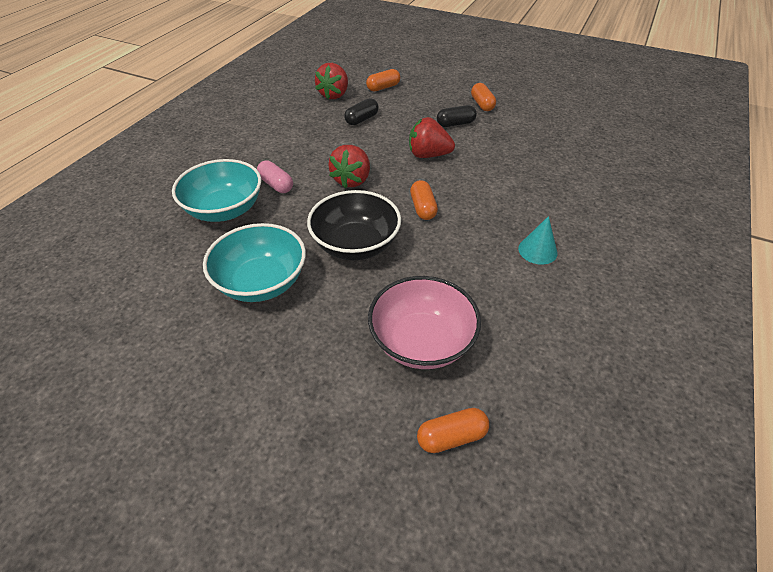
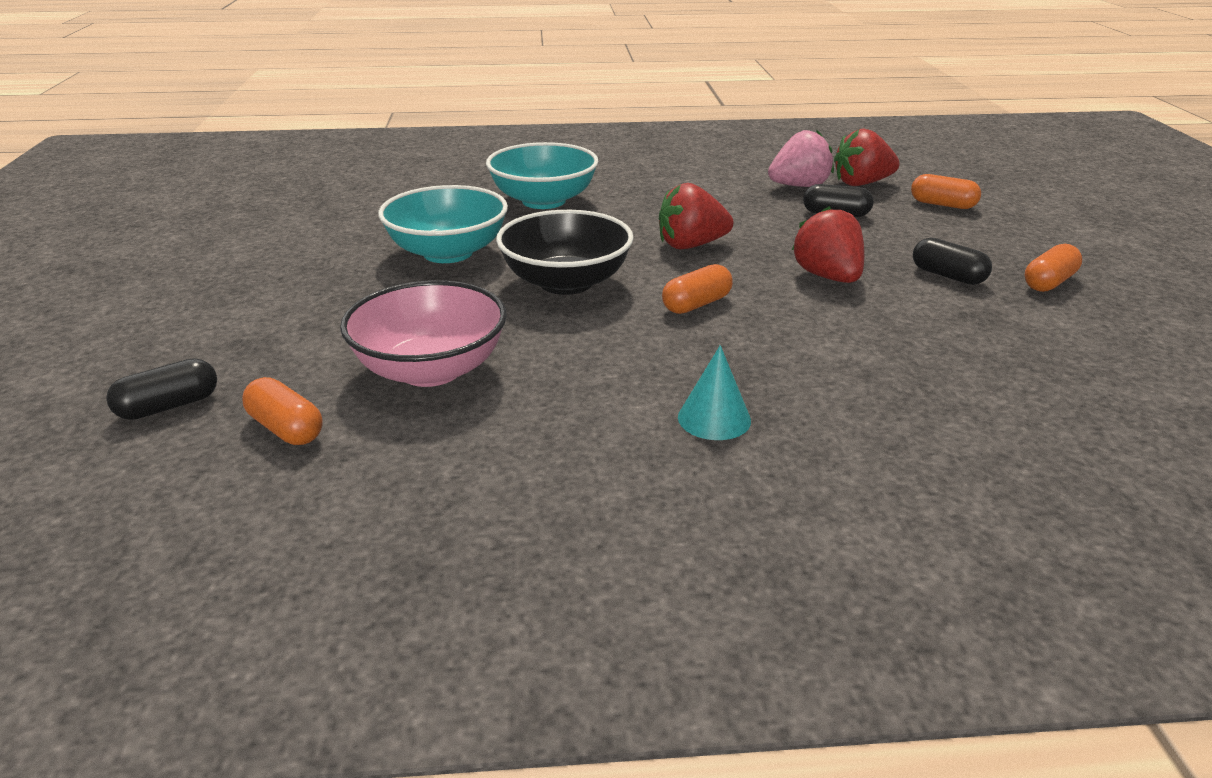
camera: 60 degrees right, 15 degrees down
pink capsule [257,161,293,193] -> none
none -> black capsule [106,358,217,420]
none -> pink strawberry [768,130,834,187]

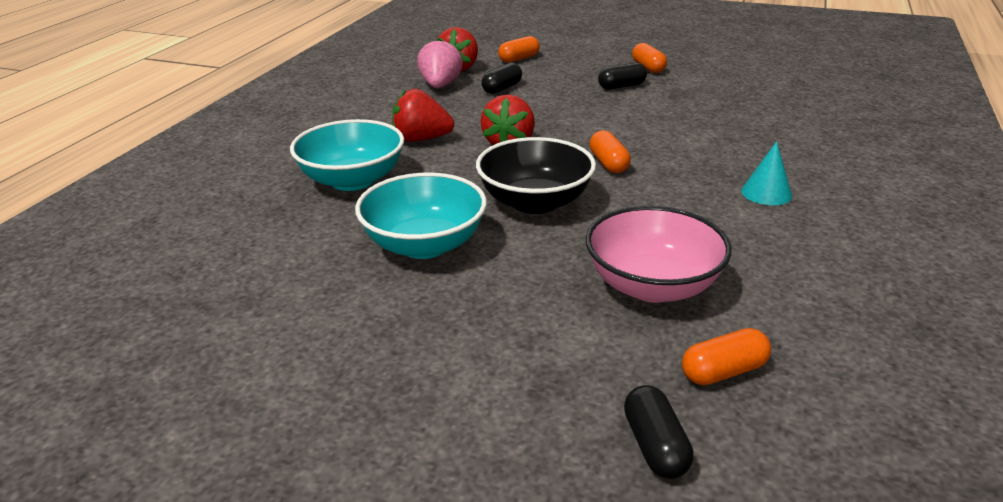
camera: 65 degrees left, 0 degrees up
red strawberry [792,206,864,283] -> red strawberry moved to [392,89,454,142]

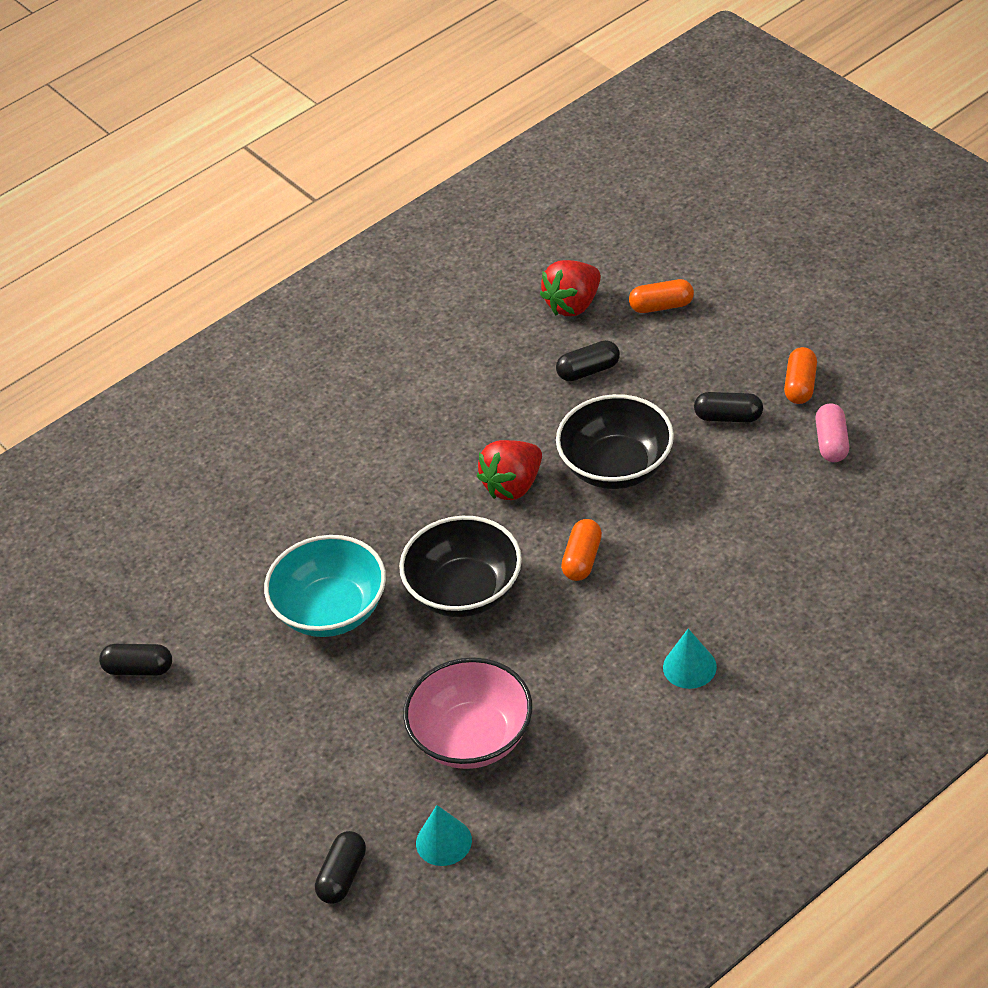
camera: 35 degrees right, 15 degrees up
turquoise bowl [290,119,404,191] -> none
red strawberry [392,89,454,142] -> none
pink strawberry [417,39,463,88] -> none
orange capsule [682,328,771,385] -> turquoise cone [416,805,472,866]
none -> black capsule [99,644,172,676]
none -> black bowl [556,394,674,489]
none -> pink capsule [815,403,849,462]

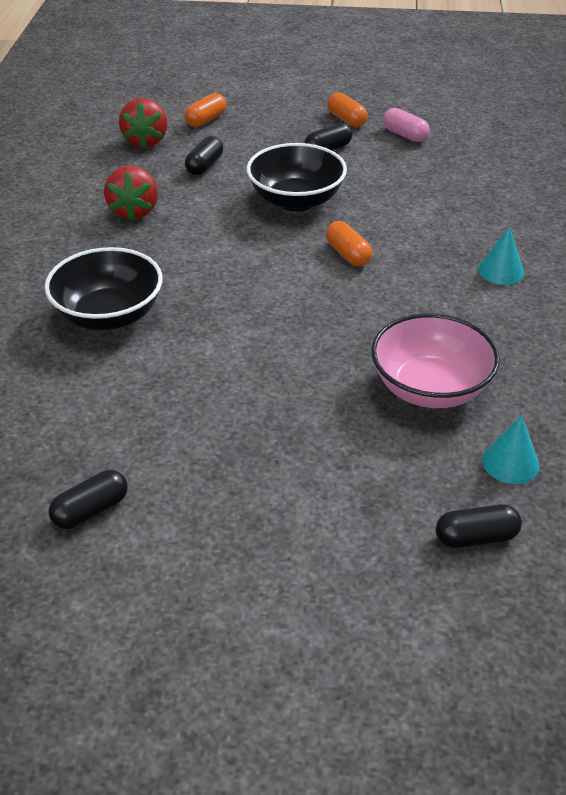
camera: 50 degrees left, 5 degrees down
turquoise bowl [264,535,386,637] -> none
black capsule [315,831,366,904] -> black capsule turned 75 degrees counterclockwise [436,504,522,548]
black bowl [399,516,522,617] -> black bowl moved to [44,247,163,331]
red strawberry [477,440,542,500] -> red strawberry moved to [104,166,158,221]

